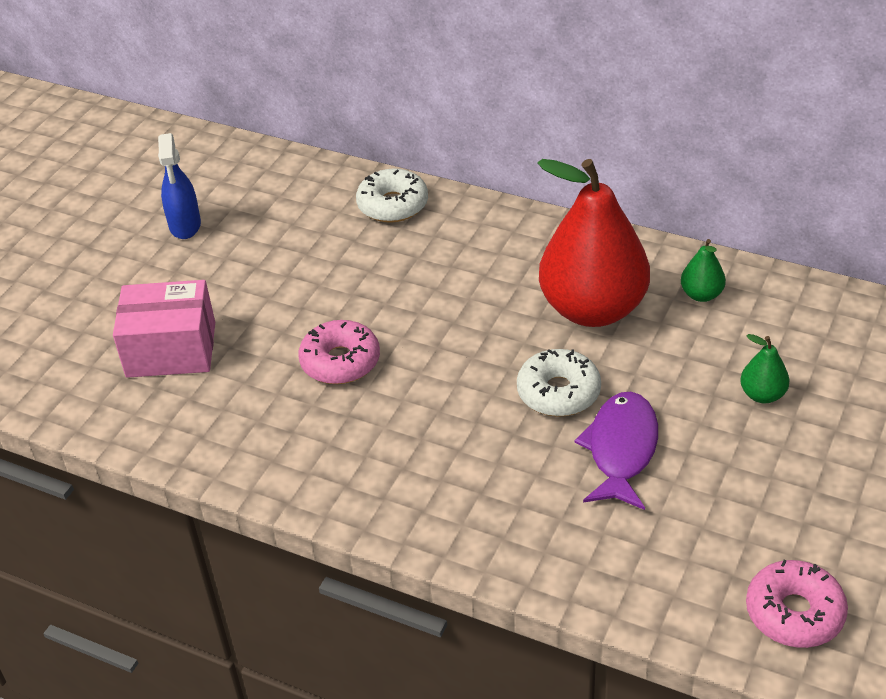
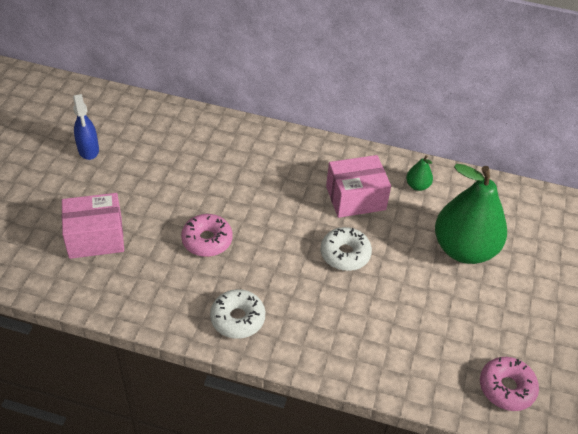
camera: 15 degrees left, 5 degrees up
white donut [356,169,428,223] -> white donut moved to [210,289,265,339]
red pear [538,159,650,327] -> pink box [326,155,391,218]
purple fish [574,392,658,510] -> none
green pear [740,334,790,403] -> green pear [435,164,507,264], size x2.46

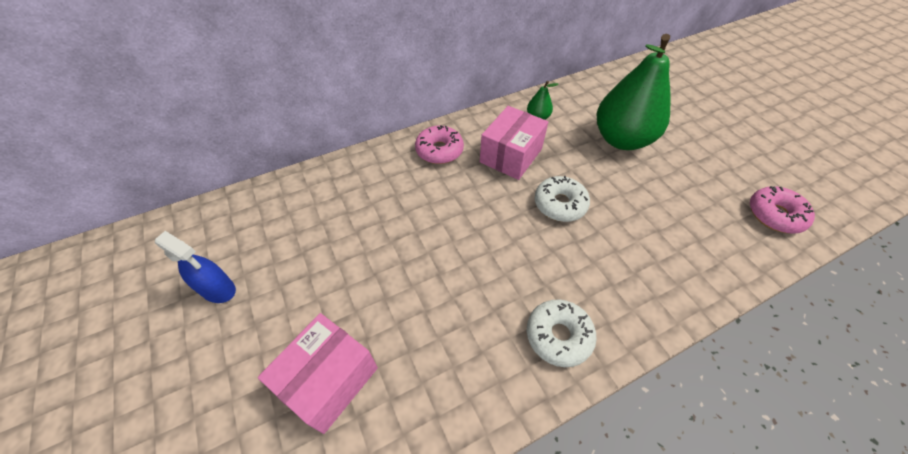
camera: 40 degrees left, 5 degrees up
pink donut [181,214,233,257] -> pink donut moved to [415,125,464,164]

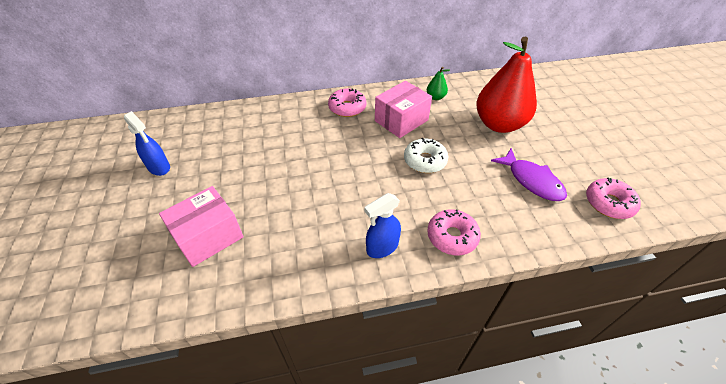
camera: 15 degrees right, 5 degrees down
white donut [527,299,597,367] -> blue spray bottle [364,193,401,258]
green pear [597,34,670,150] -> red pear [476,37,537,133]
none -> pink donut [427,209,481,255]
none -> purple fish [491,148,567,201]

